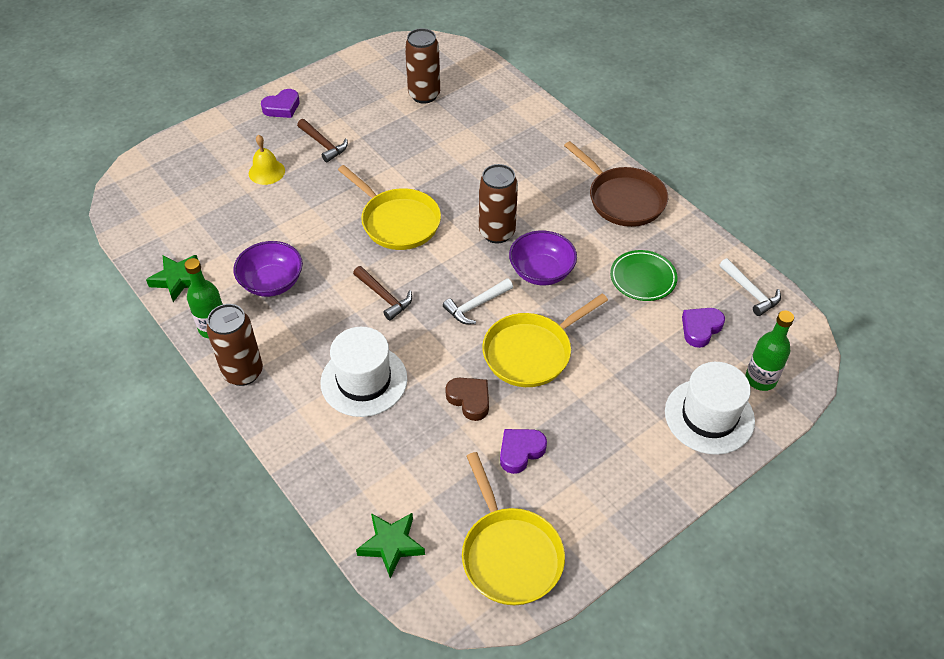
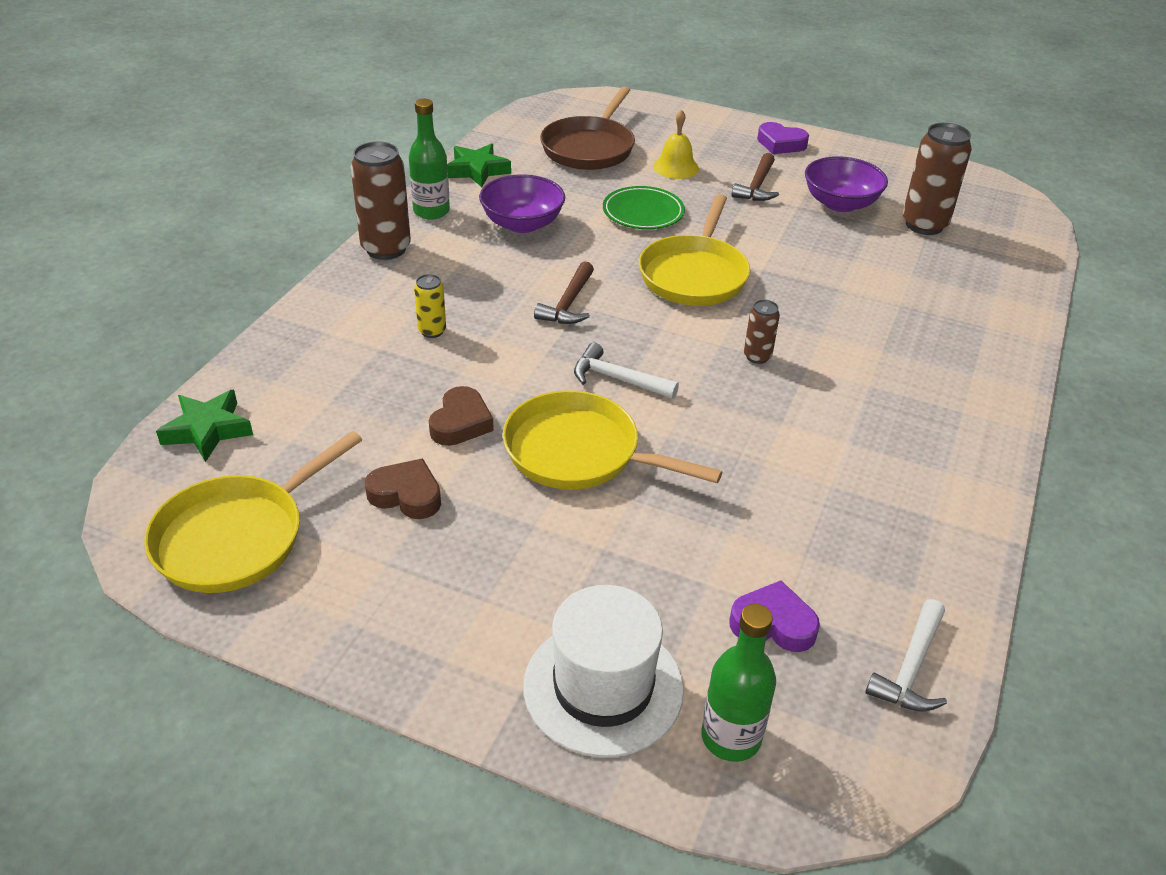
camera: 60 degrees right, 10 degrees down
white hat [320,327,408,417] -> yellow can [414,274,446,338]
brown can [479,164,518,243] -> brown can [744,300,780,364], size x0.52
purple heart [500,429,547,474] -> brown heart [365,458,441,519]
purple bowl [509,231,577,285] -> purple bowl moved to [805,156,888,212]
brown pan [564,141,668,227] -> brown pan moved to [540,86,635,170]
green plate [610,250,678,301] -> green plate moved to [603,186,685,229]

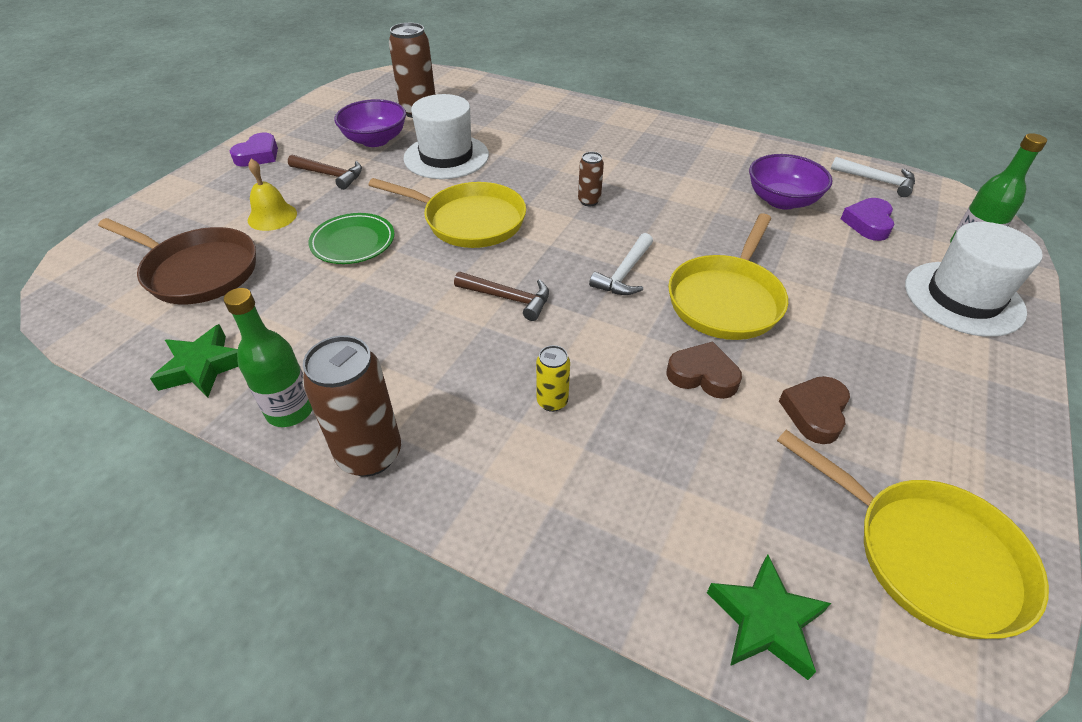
camera: 85 degrees left, 5 degrees up
purple bowl [479,174,565,233] -> purple bowl moved to [749,154,832,210]
none -> white hat [404,94,489,179]

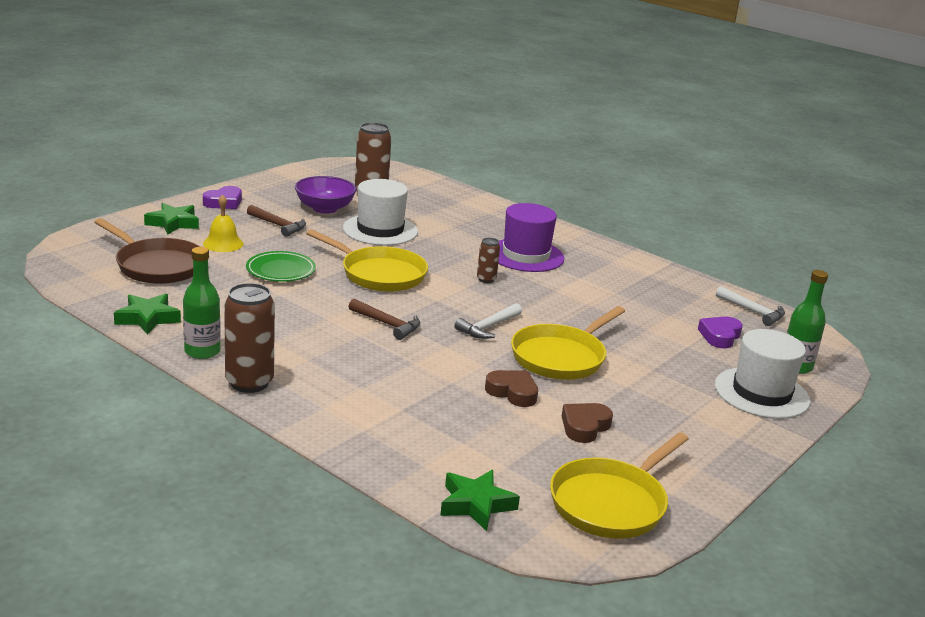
camera: 10 degrees right, 20 degrees down
yellow can [536,345,570,412] -> none
purple bowl [749,154,832,210] -> none
yellow pan [777,430,1049,639] -> yellow pan turned 75 degrees clockwise [550,432,689,539]
none -> green star [144,203,199,235]
none -> purple hat [498,203,564,272]

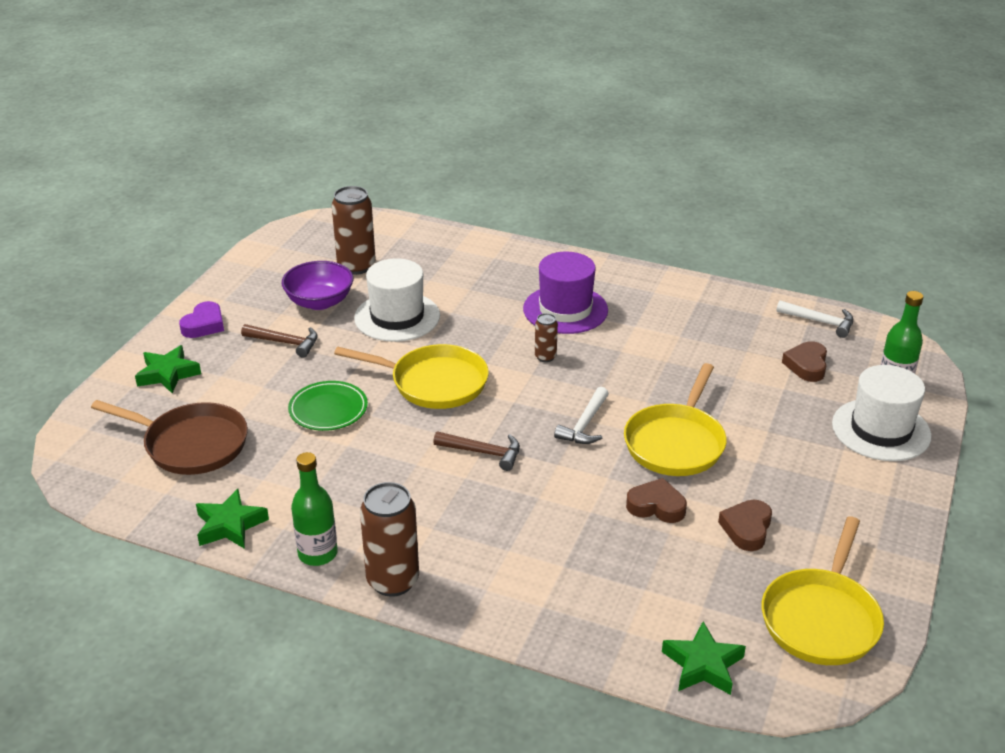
camera: 15 degrees left, 10 degrees up
yellow bell [203,195,243,252] -> none
purple heart [698,317,743,349] -> brown heart [782,341,827,382]

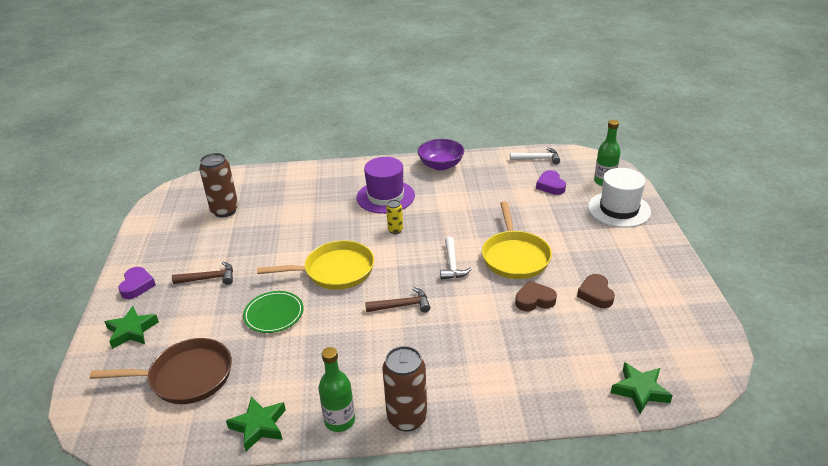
camera: 25 degrees left, 0 degrees up
purple bowl [282,261,353,310] -> purple bowl moved to [418,139,464,170]
white hat [354,258,440,342] -> none
brown can [535,313,558,362] -> yellow can [386,200,403,234]
yellow pan [762,516,884,665] -> none
brown heart [782,341,827,382] -> purple heart [536,170,566,195]

